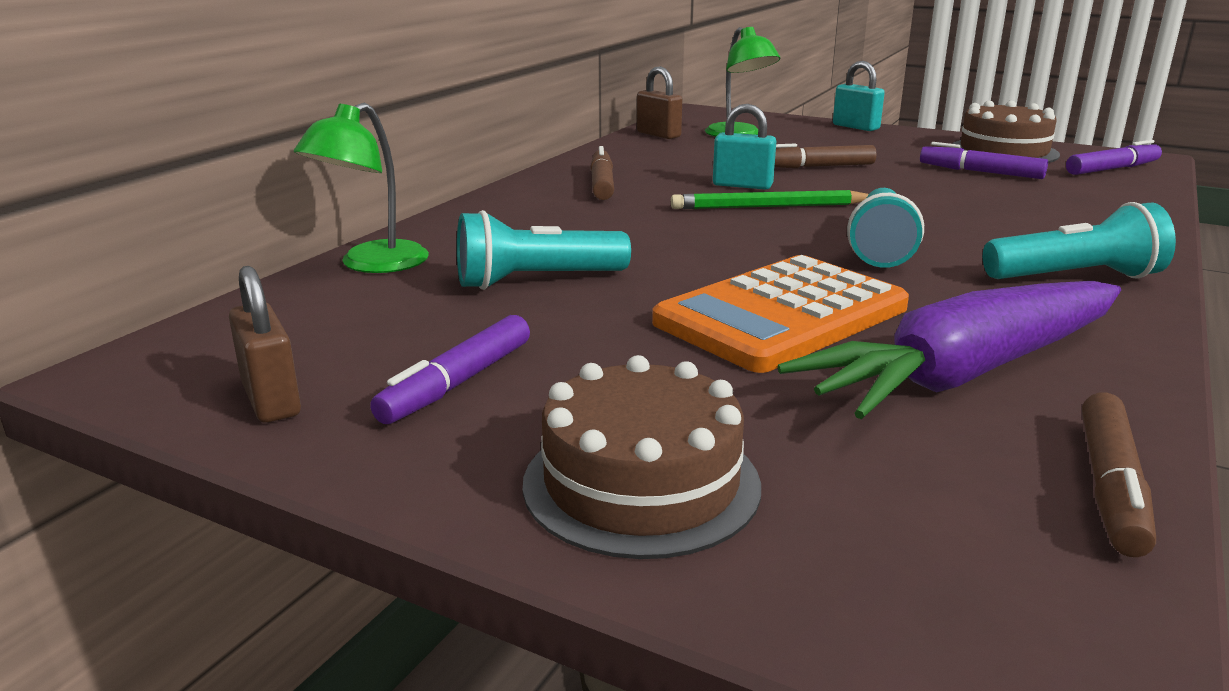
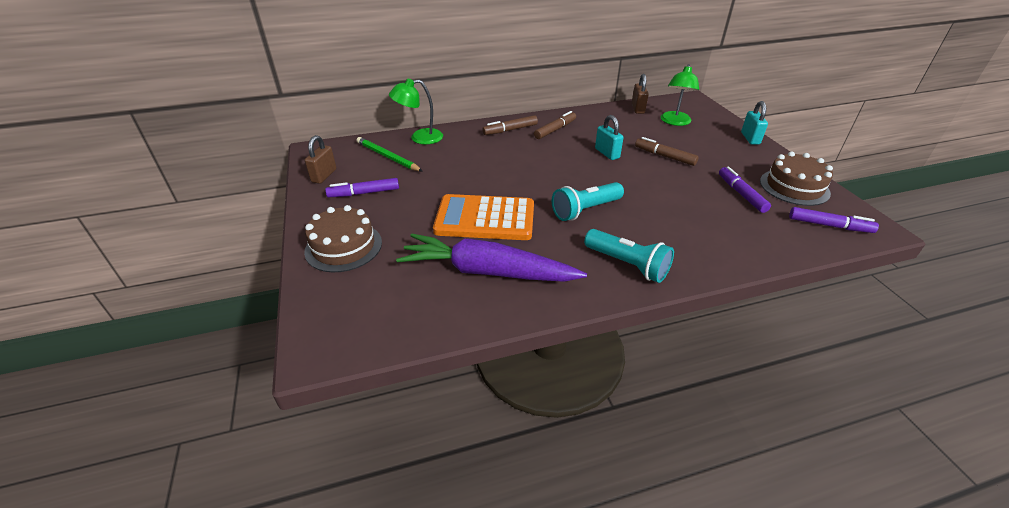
camera: 45 degrees right, 15 degrees up
turquoise flashlight [457,210,631,290] -> none
green pencil [671,190,869,209] -> green pencil moved to [356,137,422,171]
brown marker [1082,392,1156,557] -> brown marker moved to [482,115,538,135]

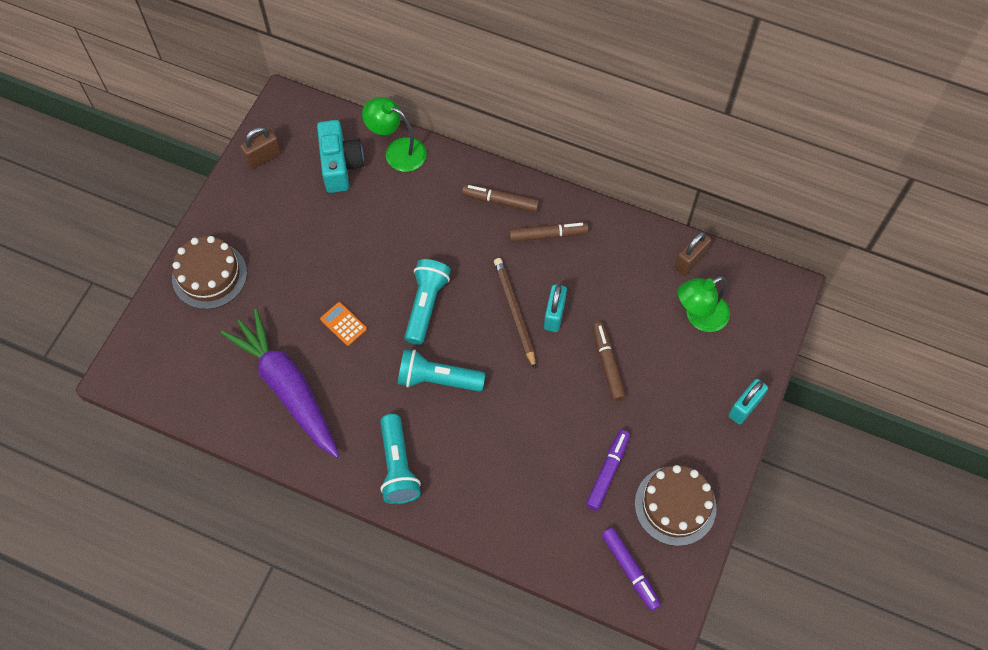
camera: 40 degrees right, 25 degrees up
purple marker [325,178,399,197] -> none
green pencil [356,137,422,171] -> turquoise camera [317,120,364,193]
orange calculator [433,194,534,240] -> orange calculator [320,302,367,346], size x0.41
none -> turquoise flashlight [405,259,451,345]
none -> brown pencil [494,258,536,369]

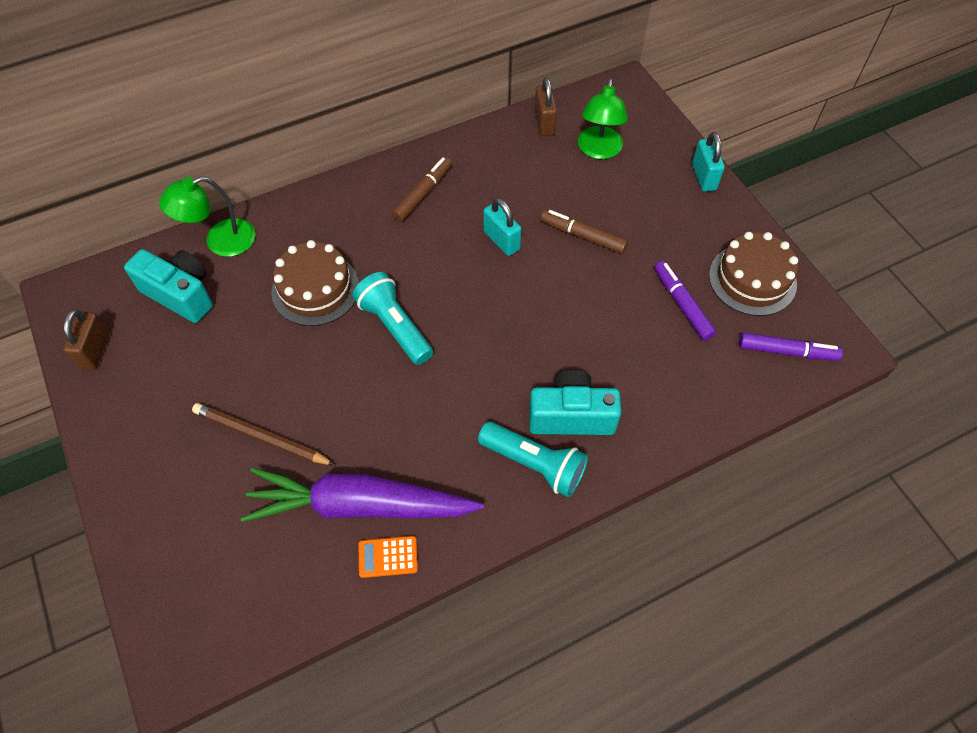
camera: 50 degrees left, 5 degrees down
brown cake [172,236,247,309] -> brown cake moved to [271,240,359,326]
orange calculator [320,302,367,346] -> orange calculator moved to [359,536,418,578]
turquoise flashlight [398,349,486,392] -> none
brown marker [462,184,540,212] -> none
brown pencil [494,258,536,369] -> brown pencil moved to [192,403,335,465]
none -> turquoise camera [529,370,621,435]

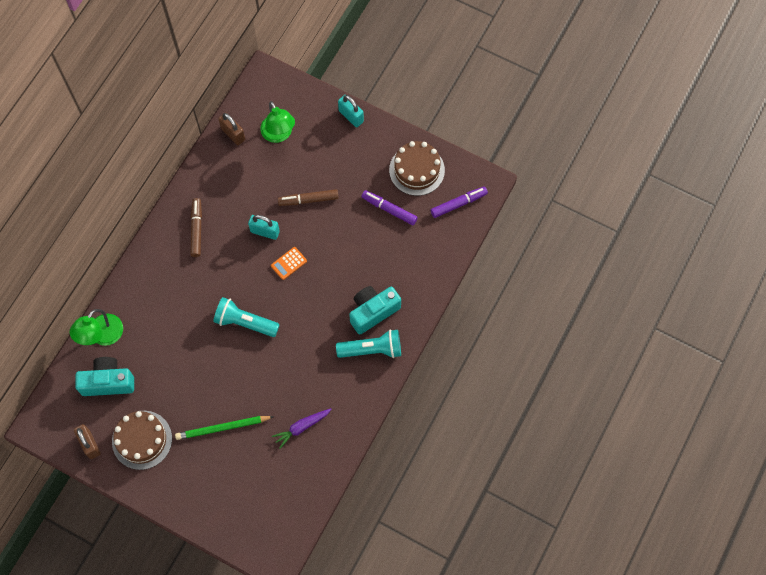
camera: 35 degrees left, 10 degrees up
brown pencil [192,403,335,465] -> green pencil [175,416,274,440]
purple carrot [241,468,484,522] -> purple carrot [272,408,332,449], size x0.47
brown cake [271,240,359,326] -> brown cake moved to [112,411,172,470]
orange calculator [359,536,418,578] -> orange calculator moved to [271,247,307,280]

